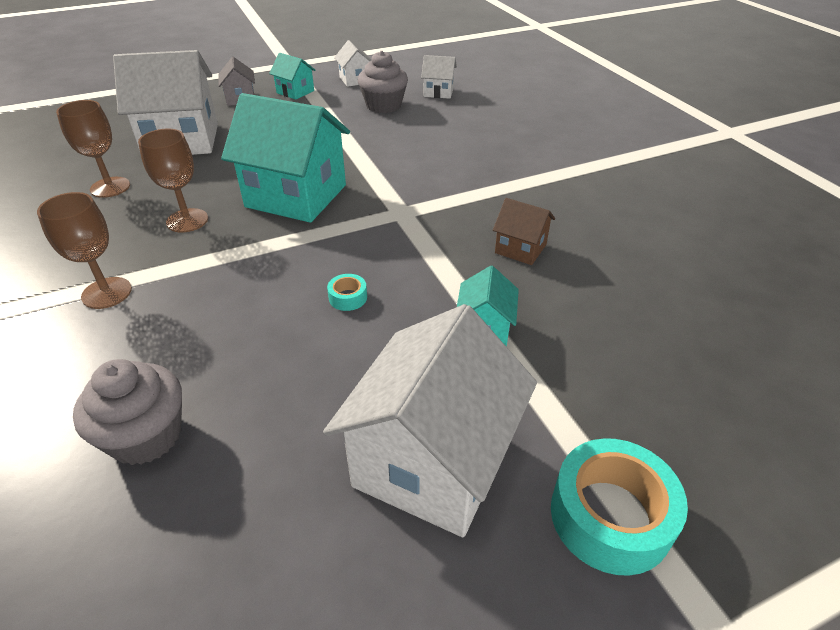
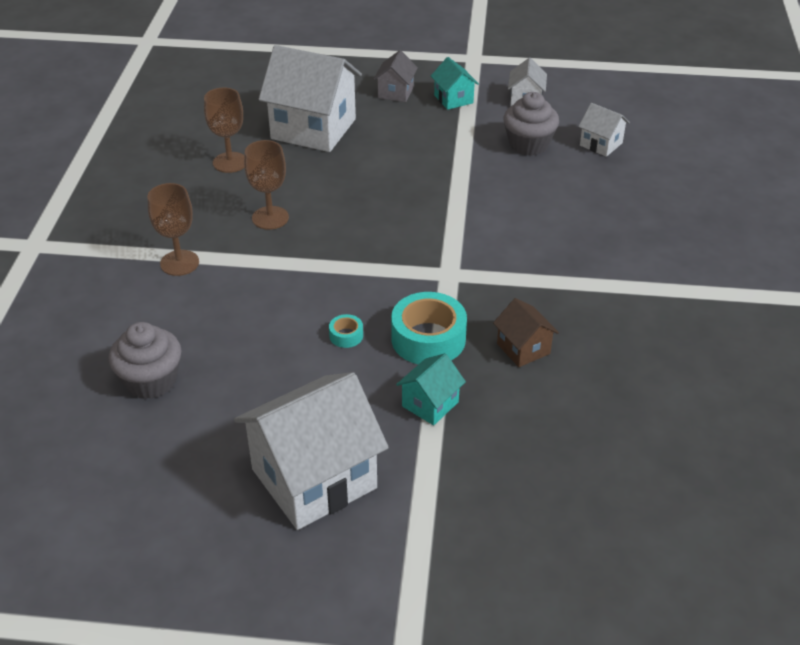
camera: 30 degrees right, 0 degrees up
turquoise house [221,93,350,223] -> none
turquoise tape [551,438,688,576] -> turquoise tape moved to [391,292,467,364]

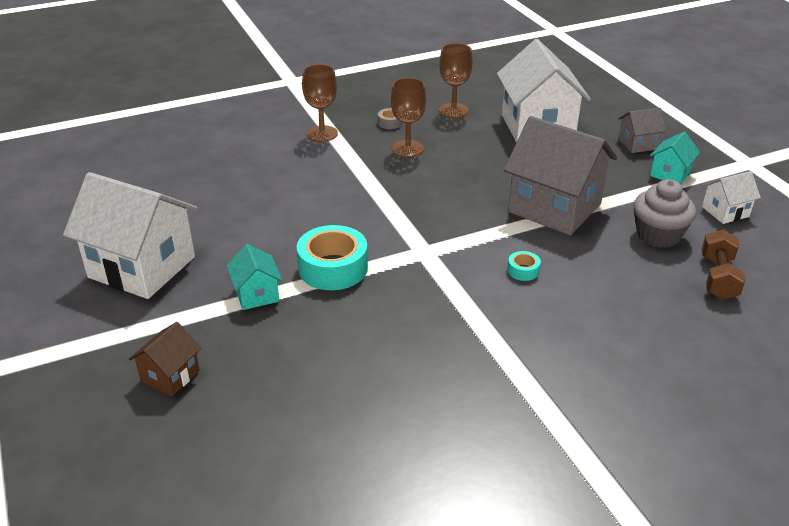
camera: 60 degrees right, 5 degrees down
grey cupcake [109,322,182,399] -> none
turquoise tape [329,314,363,348] -> turquoise tape moved to [508,251,541,281]
turquoise house [396,353,466,425] -> turquoise house turned 60 degrees clockwise [226,244,282,310]
brown house [493,298,559,367] -> brown house moved to [129,322,201,397]
white house [578,103,630,157] -> brown dumbbell [702,229,746,300]
none -> grey tape [378,108,403,129]
none -> grey house [504,116,617,235]

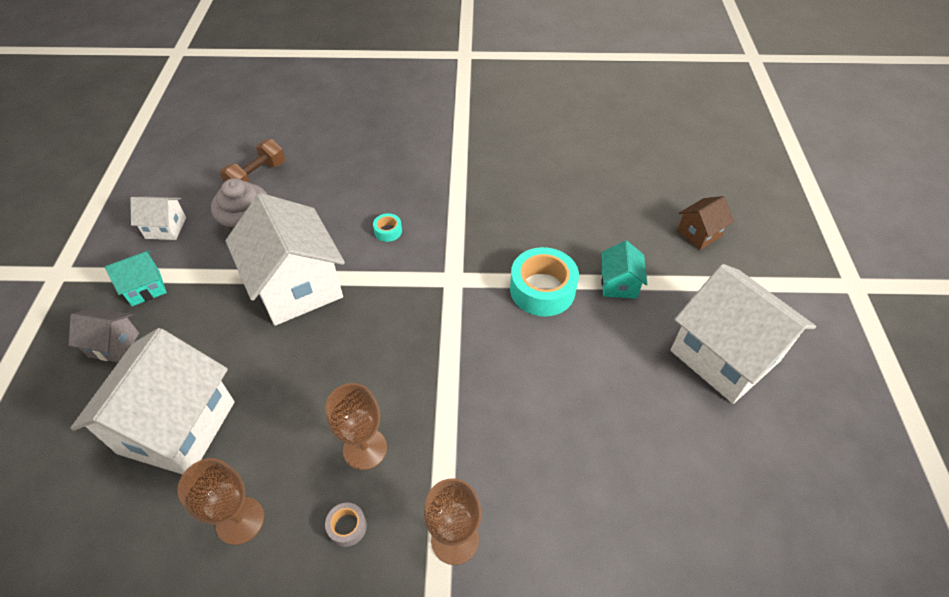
camera: 155 degrees left, 15 degrees up
grey house [504,116,617,235] -> white house [225,193,345,326]

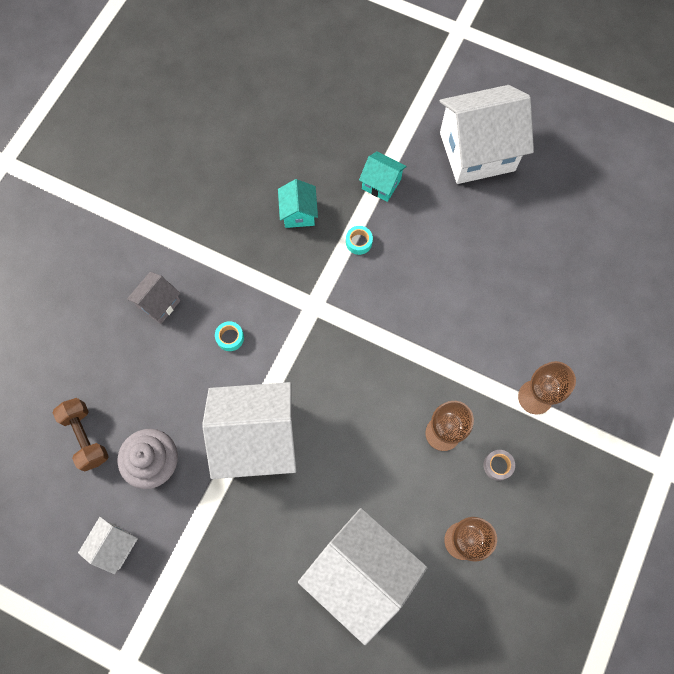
camera: 65 degrees left, 20 degrees up
grey house [69,308,139,362] -> grey house moved to [127,272,181,324]
turquoise house [105,251,167,306] -> turquoise house moved to [278,179,318,228]
turquoise tape [510,247,579,316] -> turquoise tape [346,226,373,255], size x0.46
brown house [677,196,734,250] -> none

